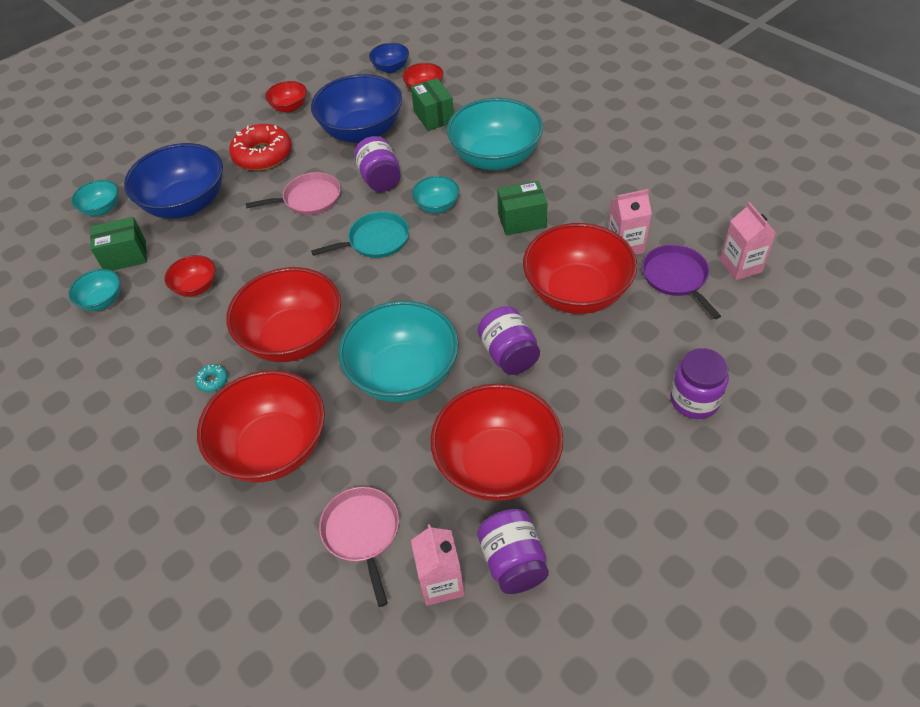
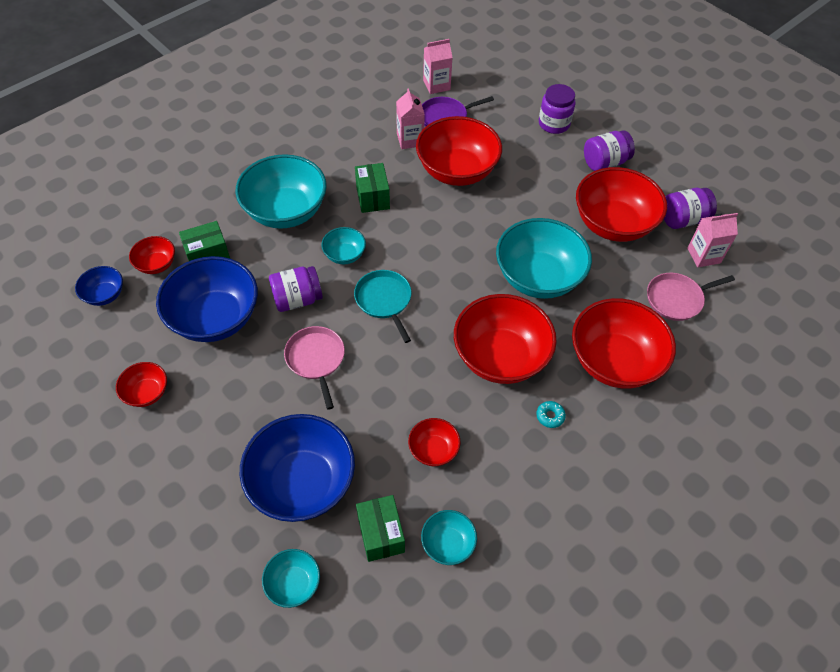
camera: 95 degrees left, 5 degrees up
red donut [229,124,292,171] -> none
purple jar [477,306,540,375] -> purple jar moved to [584,130,635,171]

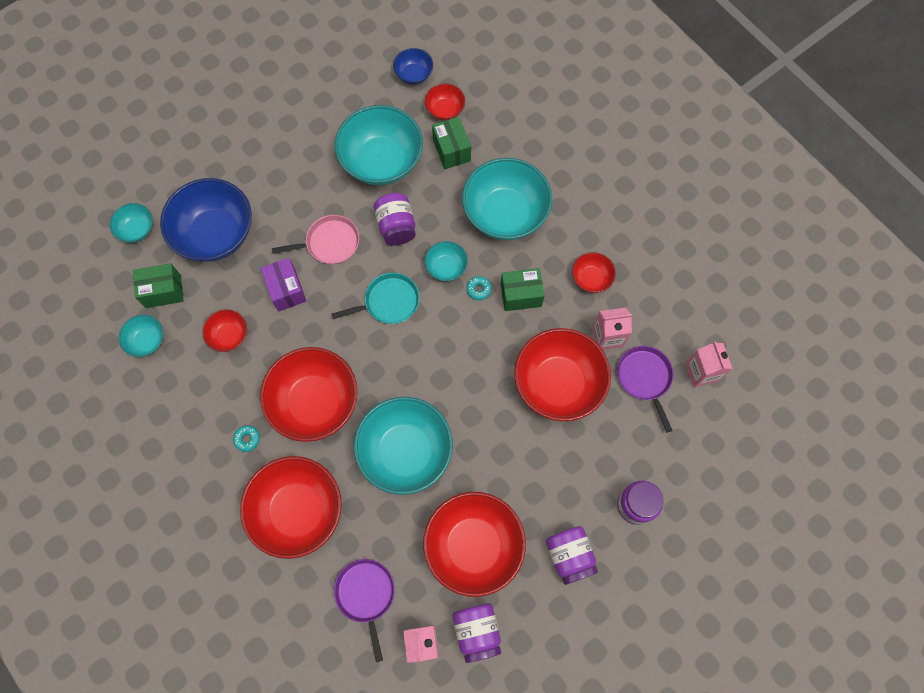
camera: 95 degrees right, 15 degrees up
red bowl [116,362,167,407] -> red bowl moved to [572,252,616,293]
blue bowl [156,256,258,342] -> turquoise bowl [335,105,423,185]
pink pan [647,273,735,321] -> purple pan [334,559,395,662]
none -> purple box [261,258,306,312]
none -> turquoise donut [466,276,491,300]

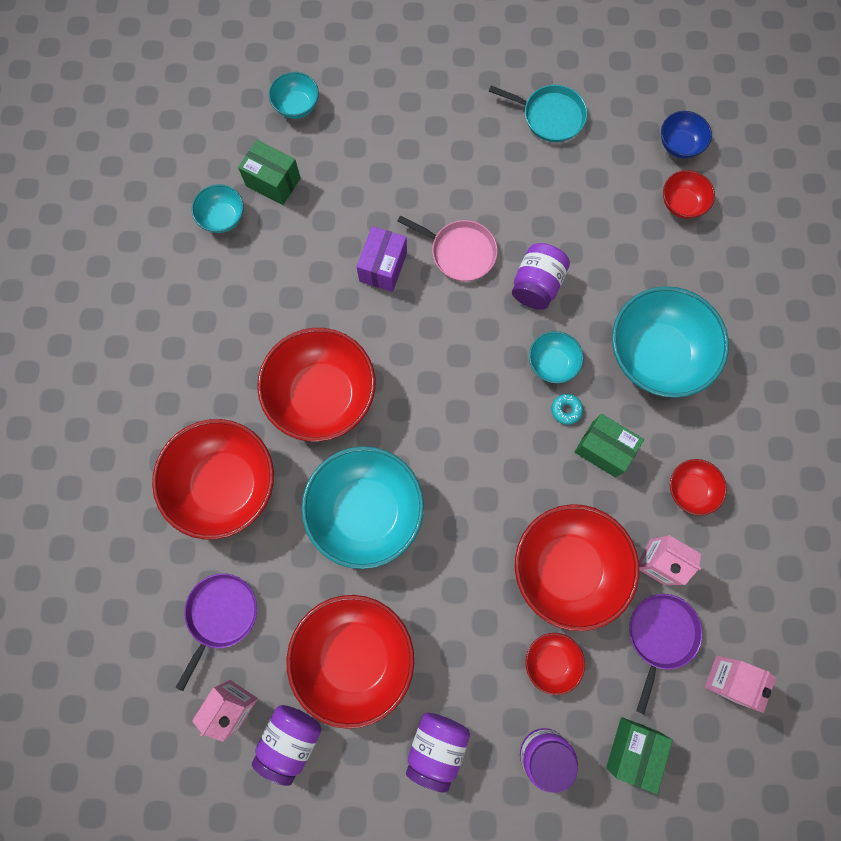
camera: 40 degrees right, 5 degrees up
blue bowl [160,178,252,262] -> none
red bowl [202,309,247,352] -> red bowl moved to [525,633,585,695]
turquoise donut [233,426,260,452] -> none
turquoise pan [332,273,420,324] -> turquoise pan moved to [489,85,587,142]
turquoise bowl [335,105,423,185] -> none
green box [432,117,471,169] -> green box moved to [606,717,673,794]

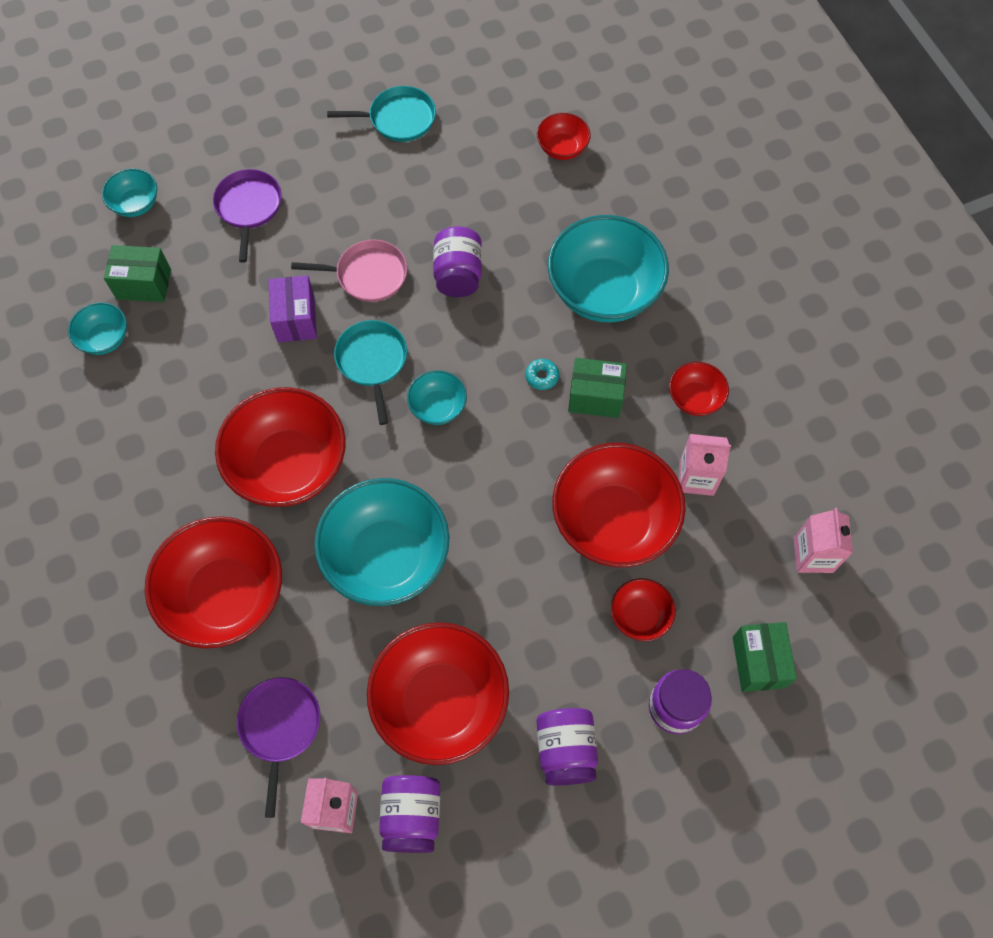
camera: 25 degrees left, 10 degrees down
turquoise bowl [529,331,583,383] -> turquoise bowl moved to [407,370,467,425]
purple pan [629,594,703,714] -> purple pan moved to [213,169,282,262]
blue bowl [661,111,712,158] -> none
none -> turquoise pan [334,320,407,425]

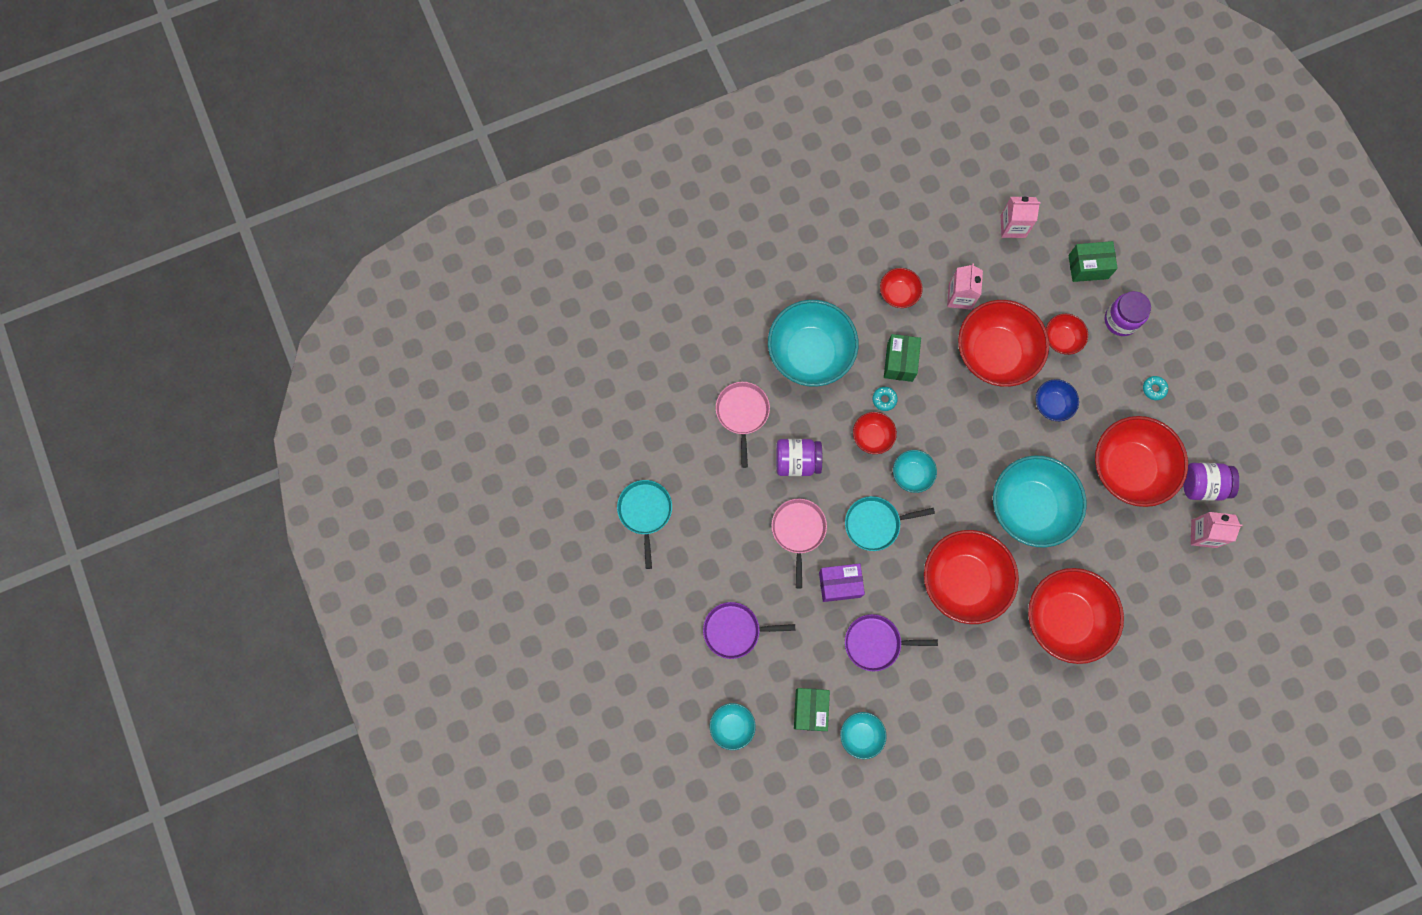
camera: 90 degrees left, 10 degrees up
purple pan [237,677,320,818] -> purple pan moved to [845,614,938,672]
purple jar [536,708,598,785] -> turquoise donut [1143,376,1168,400]
red bowl [537,113,590,160] -> red bowl moved to [853,412,897,454]
none -> pink pan [716,382,770,468]
none -> blue bowl [1036,379,1079,421]

